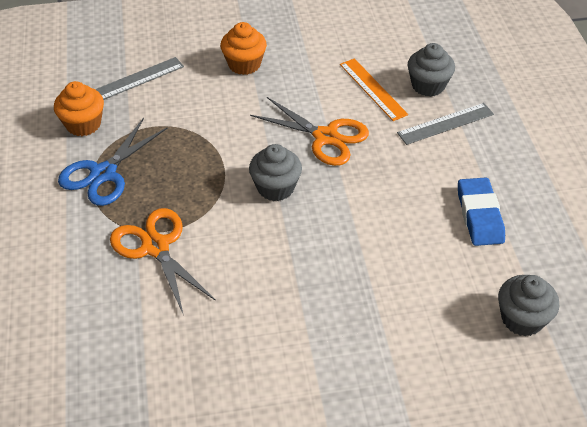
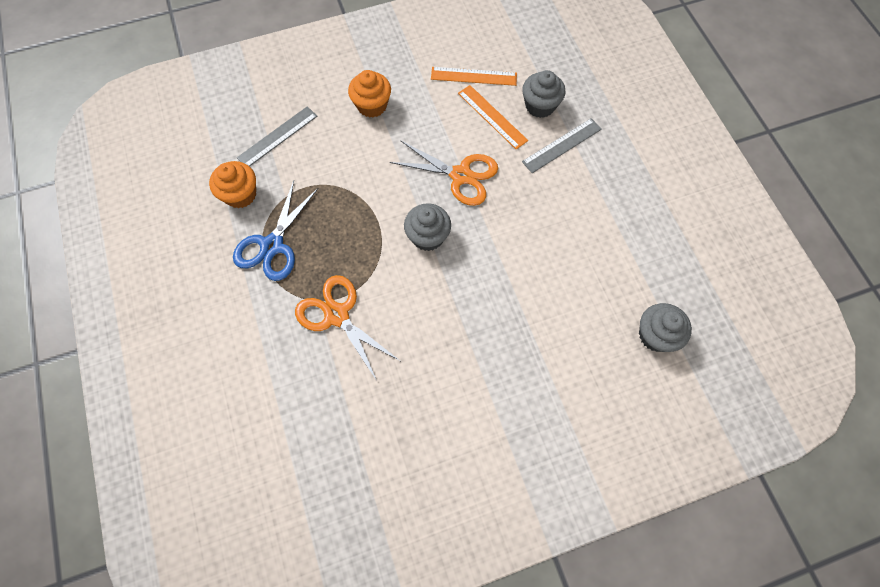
camera: 10 degrees left, 20 degrees up
blue eraser [458,177,505,246] -> none
none -> orange ruler [431,67,517,86]

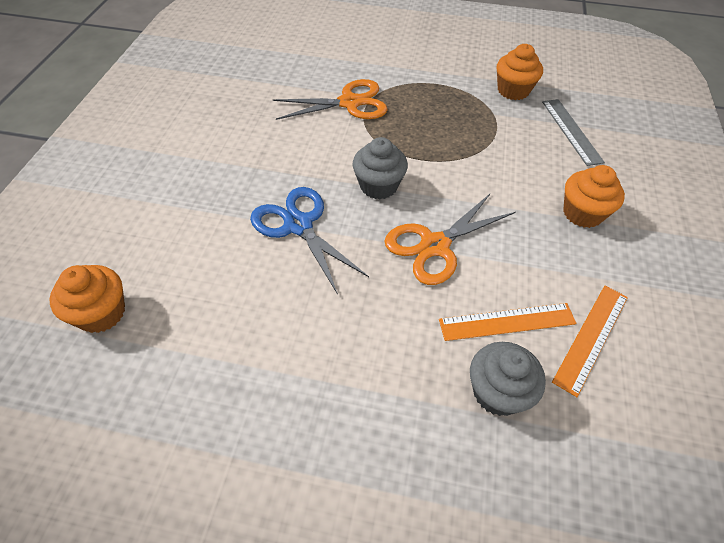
camera: 120 degrees right, 15 degrees down
blue scissors [233,181,318,281] -> blue scissors moved to [250,187,369,295]
grey ruler [522,118,602,173] -> none
grey cupcake [639,303,692,352] -> orange cupcake [50,265,125,333]

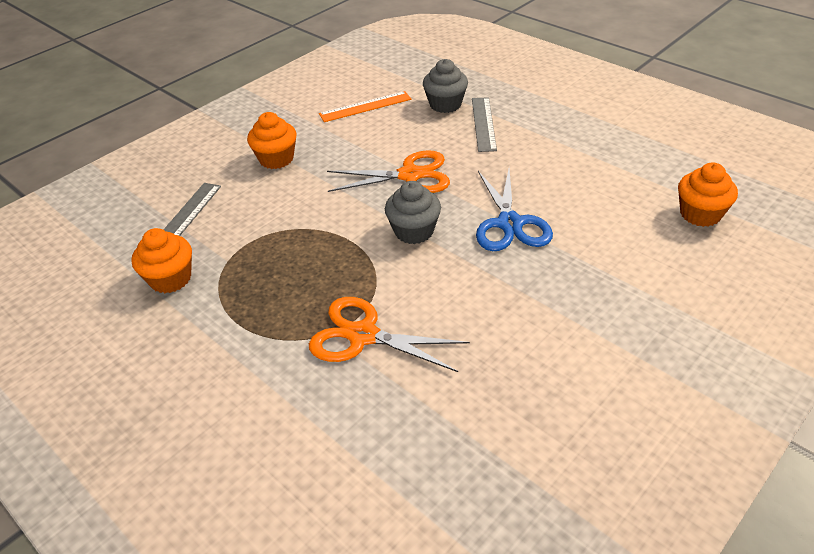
camera: 145 degrees left, 10 degrees down
orange ruler [439,303,576,341] -> none
none -> grey ruler [472,97,497,152]

